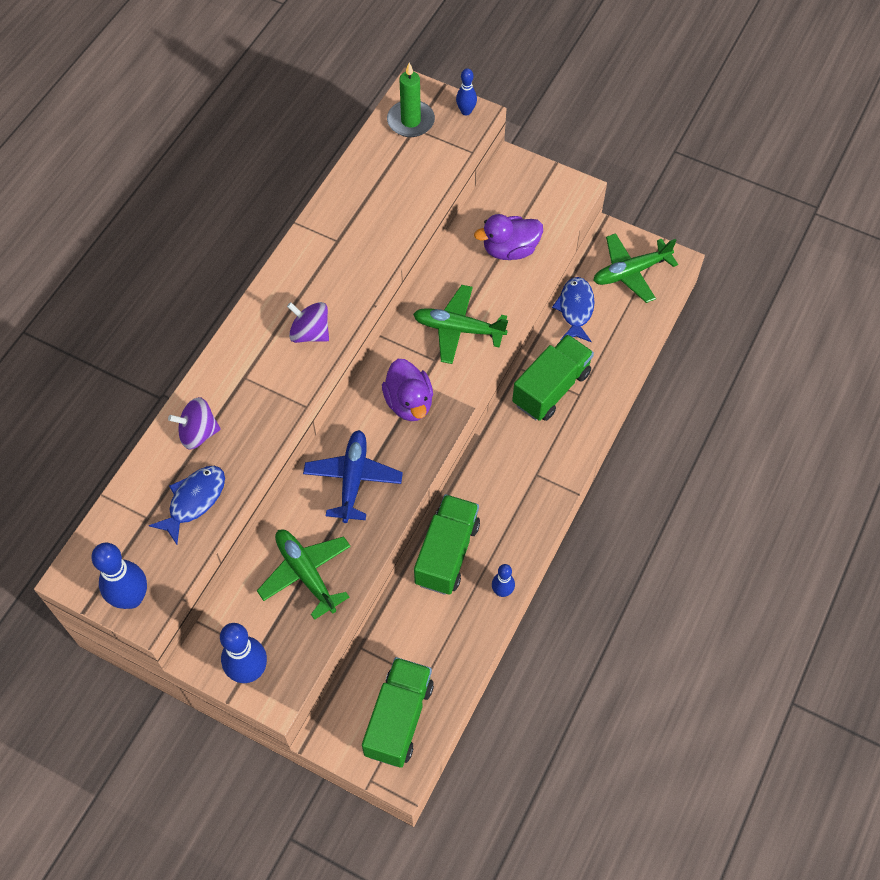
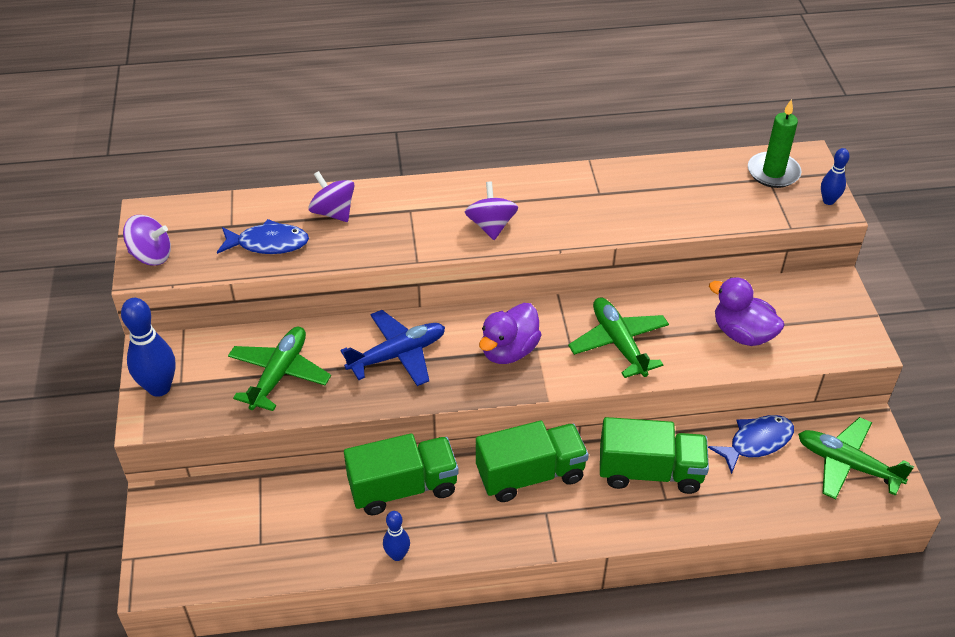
camera: 55 degrees right, 15 degrees down
blue bowling pin [91,543,147,609] -> purple spinning top [123,215,171,266]
green truck [362,657,434,768] -> green truck moved to [476,421,589,502]

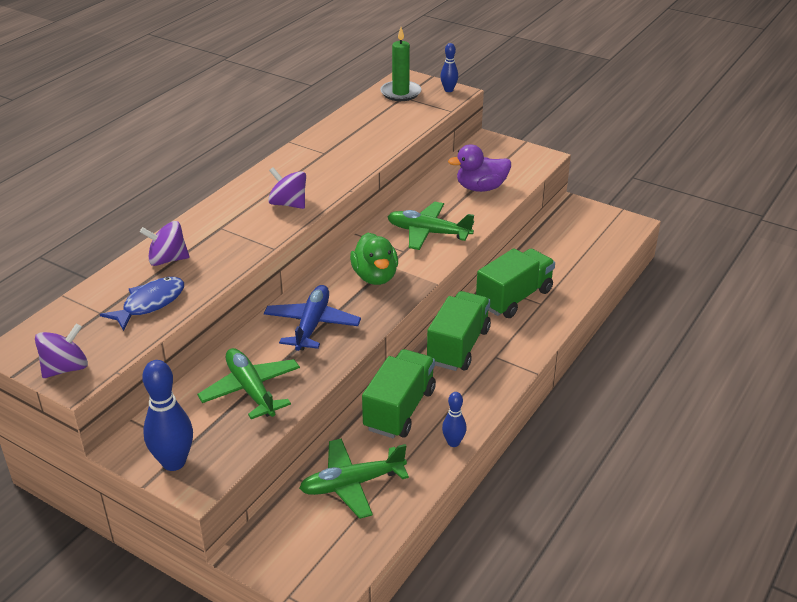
camera: 50 degrees left, 10 degrees down
purple duck [479,303,541,364] -> green duck [350,233,398,285]
blue fish [708,415,794,474] -> none
green plane [798,417,914,500] -> green plane moved to [299,438,409,519]

